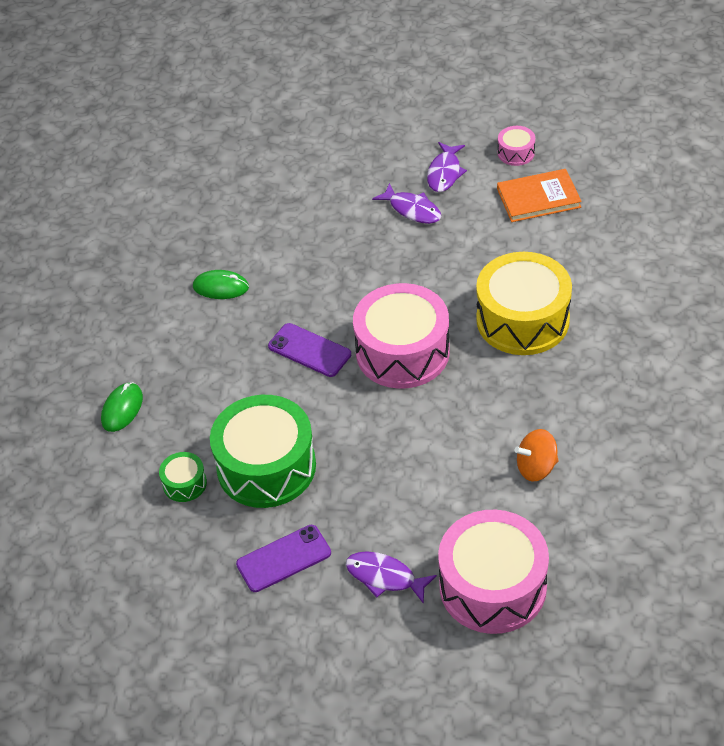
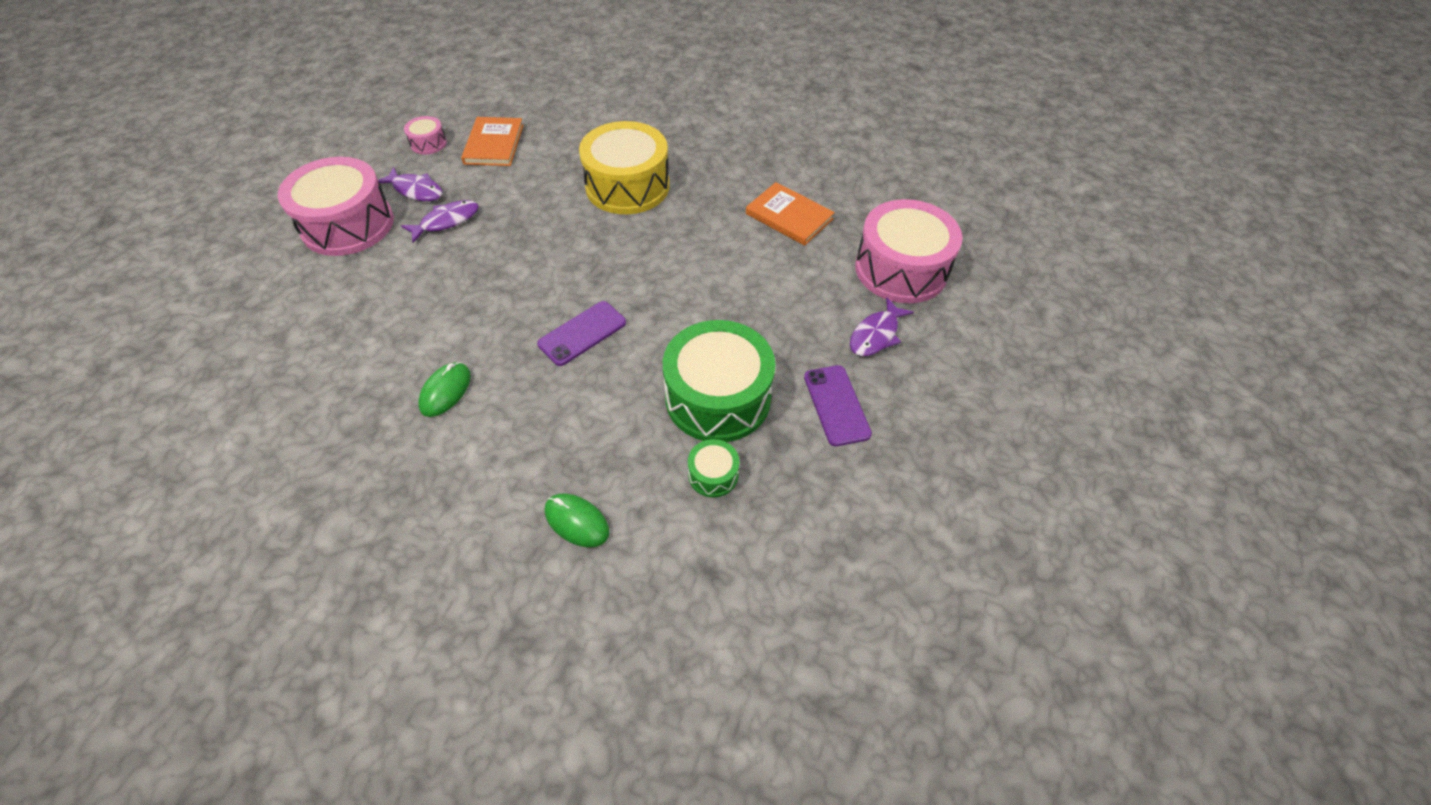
camera: 80 degrees left, 5 degrees up
pink drum [353,283,450,389] -> pink drum moved to [278,157,394,256]
orange spinning top [515,429,558,482] -> orange book [746,182,835,246]

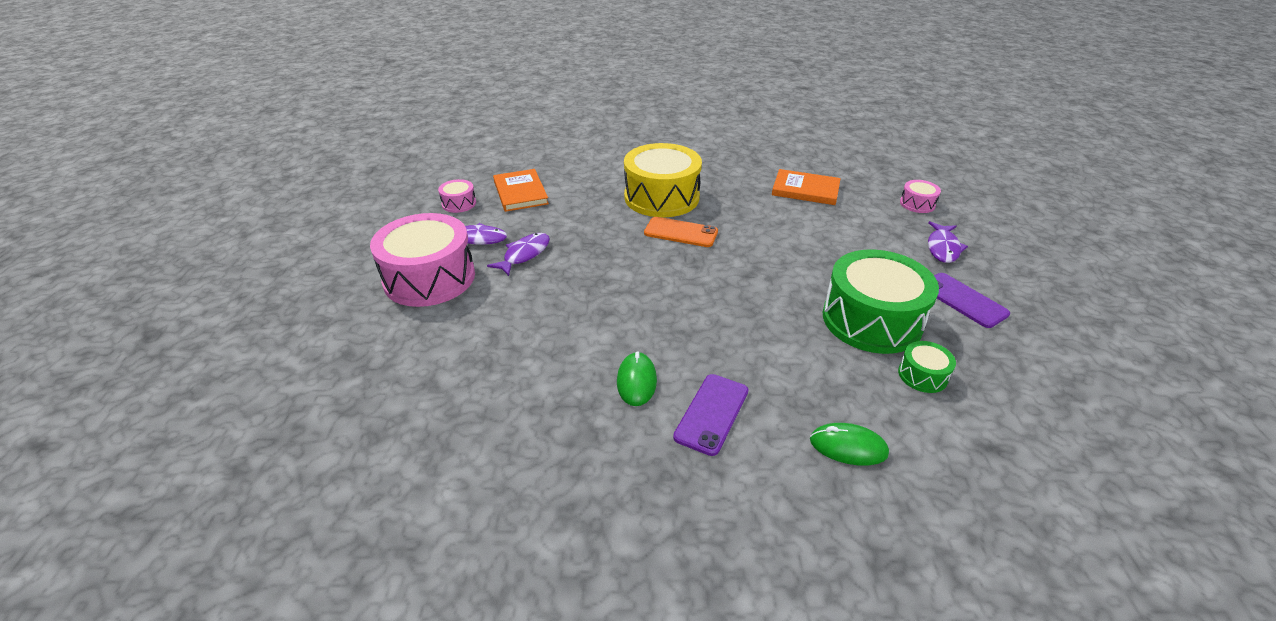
camera: 20 degrees left, 15 degrees down
purple phone [537,301,626,366] -> purple phone moved to [673,374,749,456]
pink drum [855,199,963,303] -> pink drum [900,180,941,213], size x0.44
none -> orange phone [644,217,718,247]

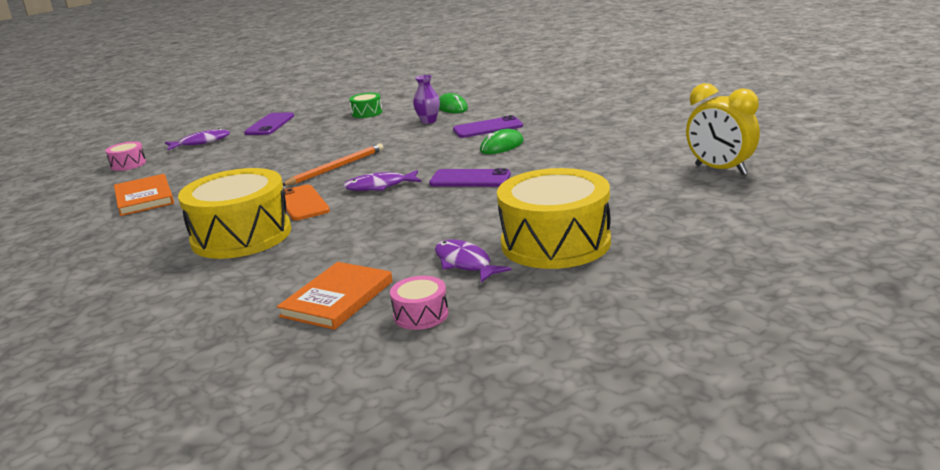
camera: 130 degrees left, 15 degrees down
pink drum [370,213,475,307] -> yellow drum [497,168,611,269]
purple fish [487,233,550,276] -> purple fish moved to [343,170,421,191]
green drum [823,249,939,354] -> none
none -> orange pencil [283,143,384,186]
none -> purple vase [413,75,440,124]
none -> purple phone [429,168,511,187]
none -> yellow clock [686,83,760,175]

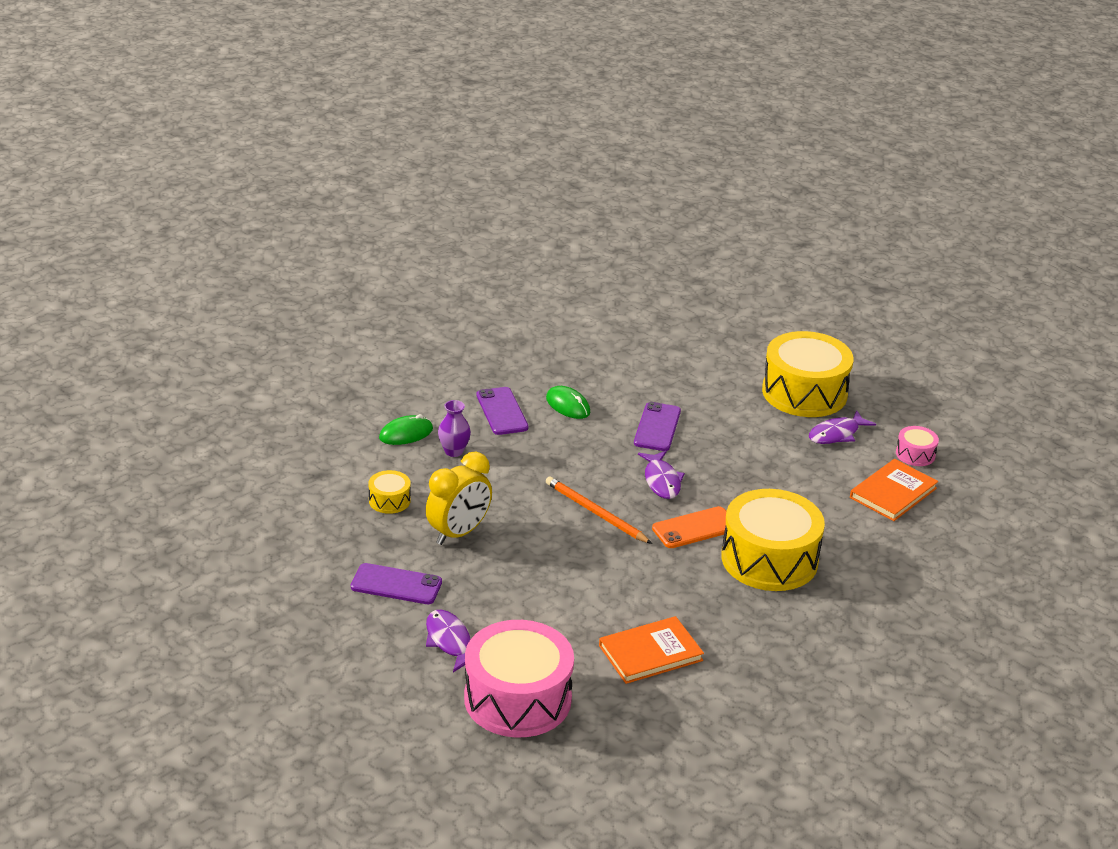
camera: 95 degrees left, 10 degrees up
pink drum [105,141,146,171] -> pink drum [464,620,574,738], size x2.26
orange book [277,262,393,330] -> orange book turned 75 degrees counterclockwise [850,459,938,521]
green drum [349,93,382,118] -> yellow drum [368,470,411,514]
yellow clock [686,83,760,175] -> yellow clock moved to [426,452,492,545]

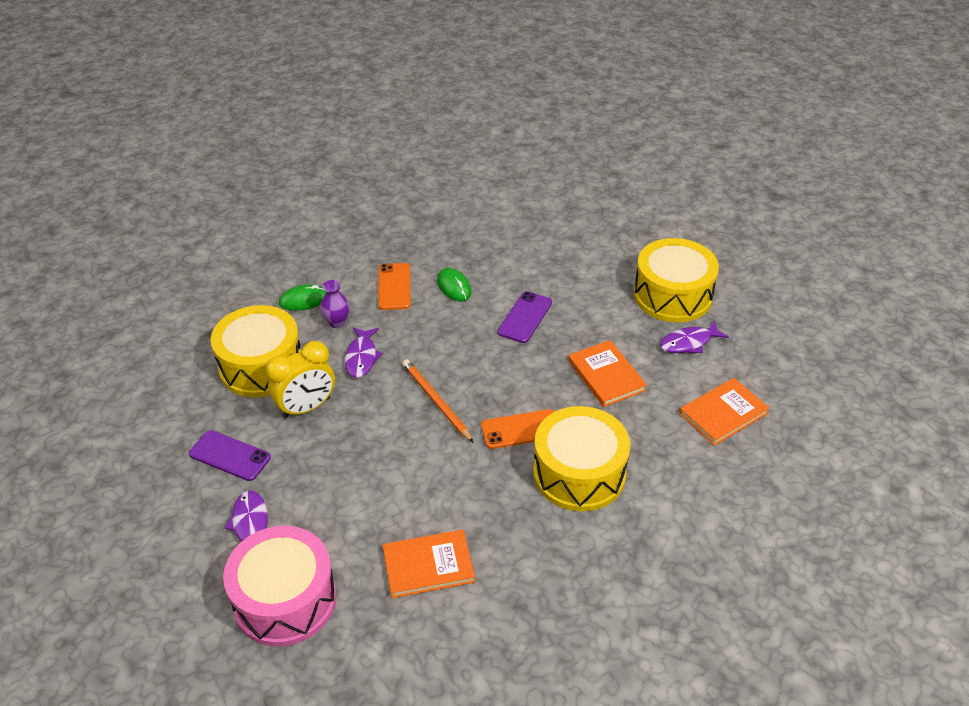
camera: 15 degrees right, 10 degrees up
yellow drum [368,470,411,514] -> yellow drum [211,305,302,397], size x2.26
purple phone [477,387,528,435] -> orange phone [378,263,411,310]
purple fish [638,451,685,499] -> purple fish moved to [344,327,383,378]
pink drum [896,426,939,466] -> none
none -> orange book [568,340,647,407]

